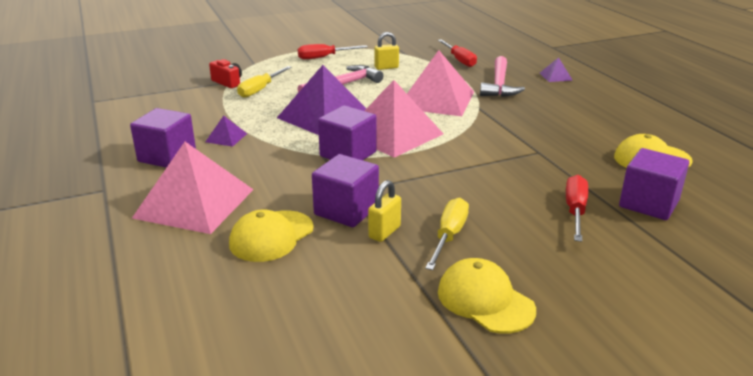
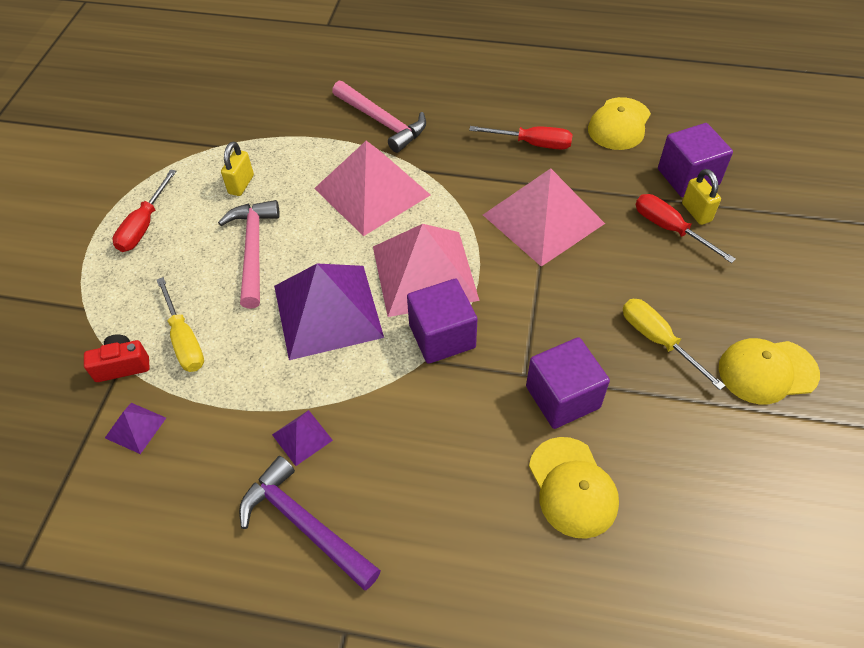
camera: 55 degrees left, 25 degrees up
purple cube [130,108,196,168] -> purple hammer [239,456,381,590]
pink pyramid [132,142,254,234] -> pink pyramid moved to [483,168,605,267]
yellow padlock [368,180,401,242] -> yellow padlock moved to [682,169,721,225]
red screwdriver [438,39,477,67] -> red screwdriver moved to [469,126,573,150]
purple pyramid [540,57,573,82] -> purple pyramid moved to [105,403,166,454]

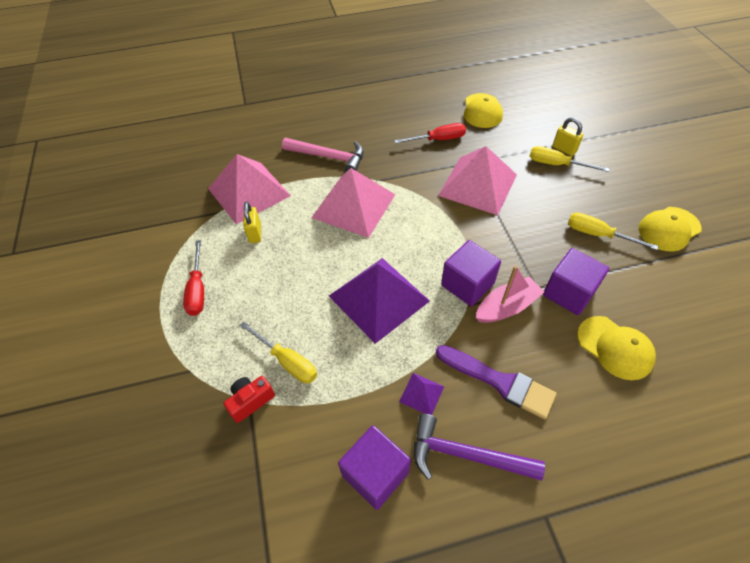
camera: 25 degrees left, 0 degrees up
purple pyramid [105,403,166,454] -> none
pink hammer [218,200,280,309] -> none
pink pyramid [373,224,480,317] -> pink pyramid moved to [208,154,291,224]
red screwdriver [636,194,736,263] -> yellow screwdriver [529,146,610,172]
purple cube [658,123,733,197] -> purple cube moved to [338,425,411,510]
none -> purple brush [436,345,556,419]
none -> pink boat [476,266,544,323]

